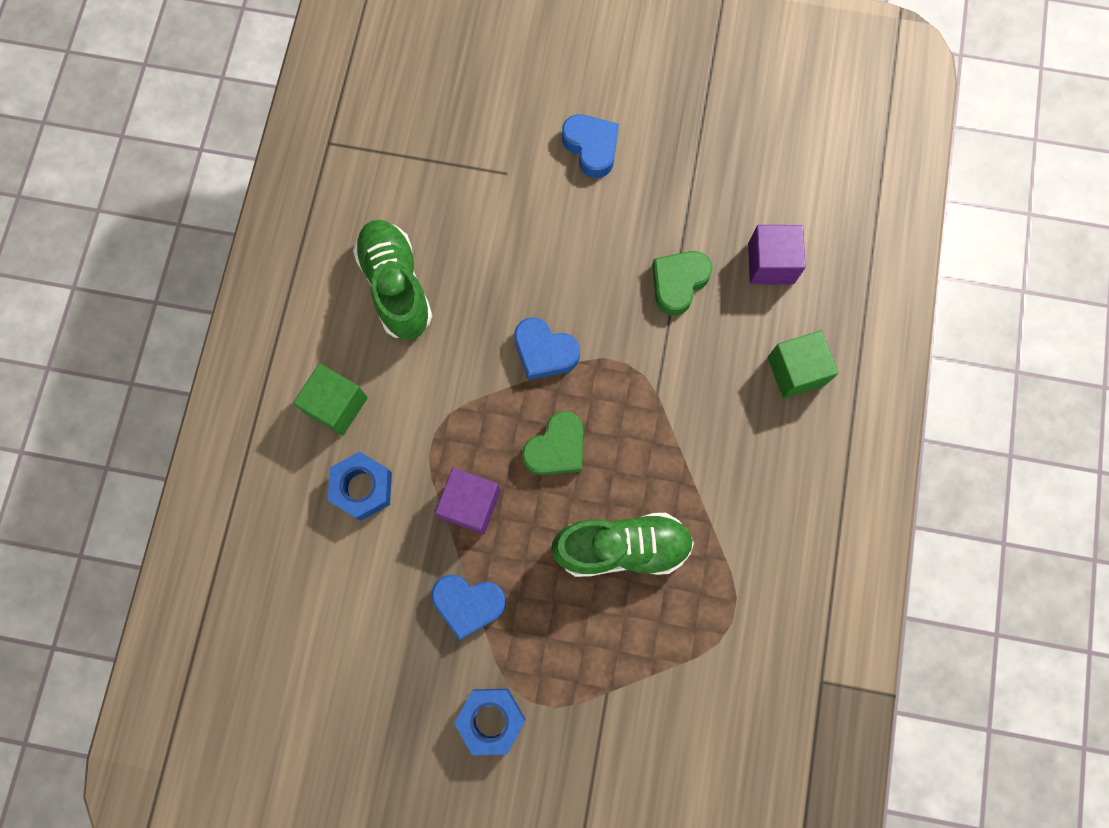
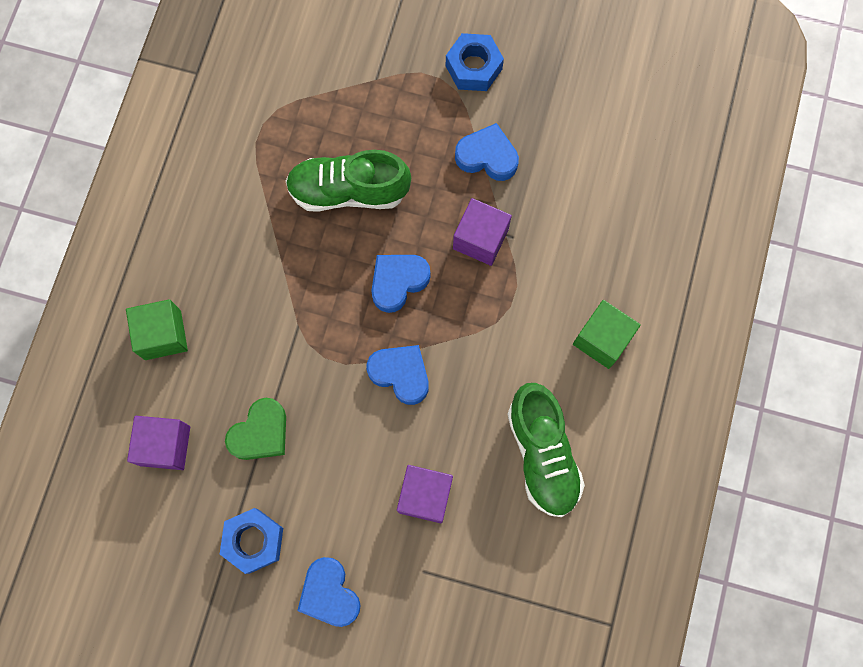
camera: 175 degrees left, 0 degrees up
blue nut [328,452,392,521] -> blue nut moved to [220,508,283,574]
green heart [522,411,584,475] -> blue heart [371,255,431,313]
none -> purple cube [397,465,453,523]

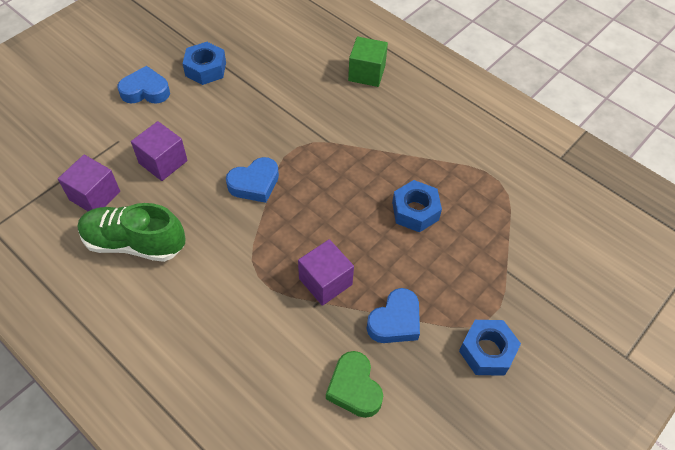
camera: 115 degrees right, 20 degrees down
purple cube [127,416,190,470] -> purple cube moved to [58,155,120,211]
green heart [225,398,286,460] -> green heart moved to [326,351,383,418]
green shoe [286,150,411,212] -> blue nut [392,180,442,233]
blue heart [371,255,431,313] -> none
green cube [573,300,641,369] -> none

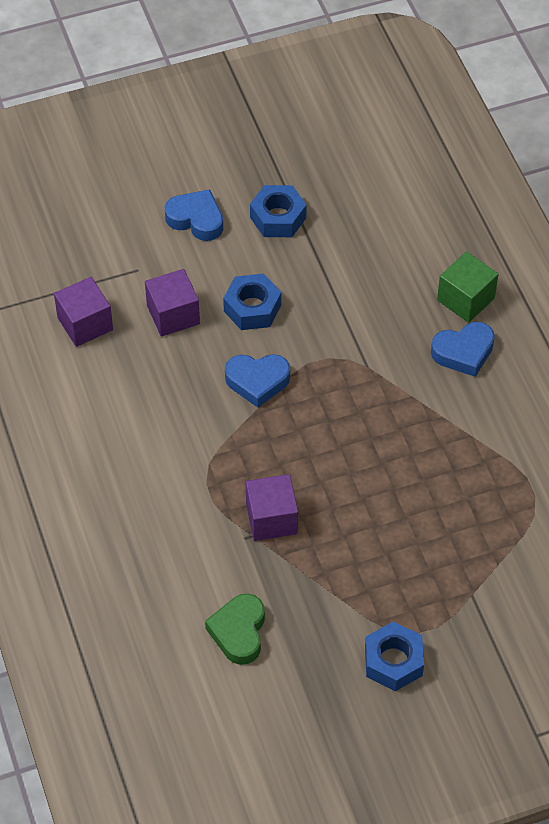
camera: 30 degrees right, 0 degrees up
green shoe [78,203,186,262] -> none
blue heart [367,288,420,343] -> blue heart moved to [431,322,495,377]
blue nut [392,180,442,233] -> blue nut moved to [223,274,281,330]

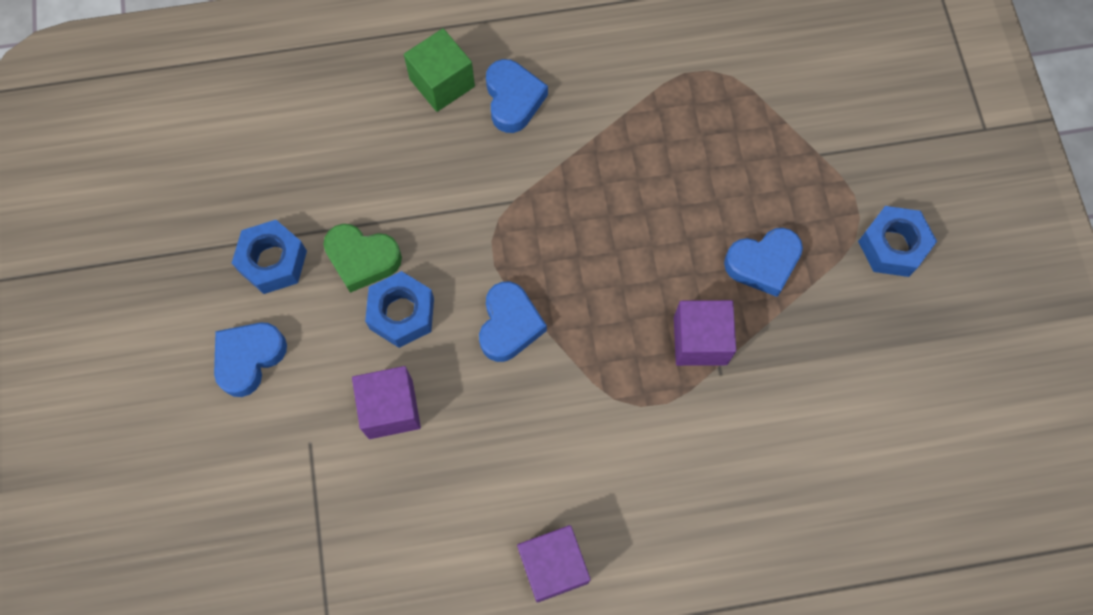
camera: 80 degrees left, 15 degrees up
purple cube [54,277,113,347] -> purple cube moved to [517,525,591,603]
green heart [205,594,265,665] -> green heart moved to [323,224,402,293]
none -> blue heart [724,228,803,297]

